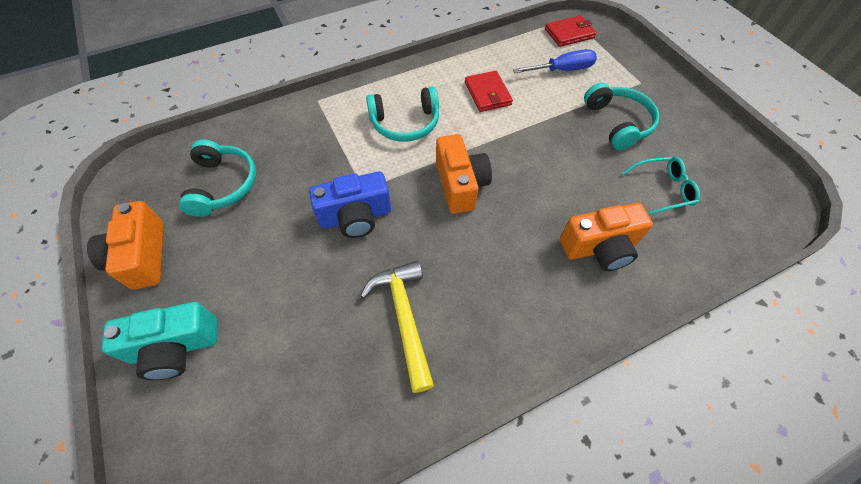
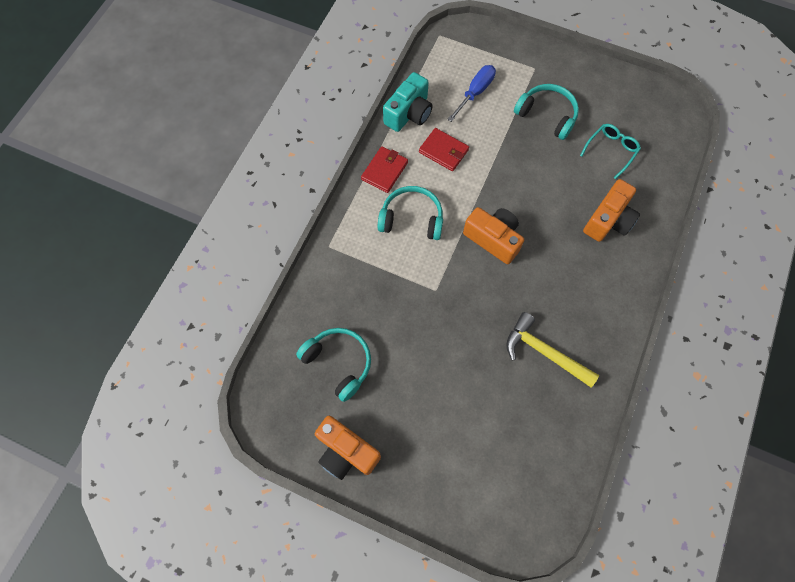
camera: 40 degrees left, 10 degrees up
turquoise camera [101,302,217,380] -> turquoise camera moved to [383,72,433,132]
blue camera [309,171,391,238] -> none
turquoise headphones [366,86,439,142] -> turquoise headphones turned 120 degrees counterclockwise [378,186,443,240]
red wallet [545,15,597,47] -> red wallet moved to [361,146,408,193]

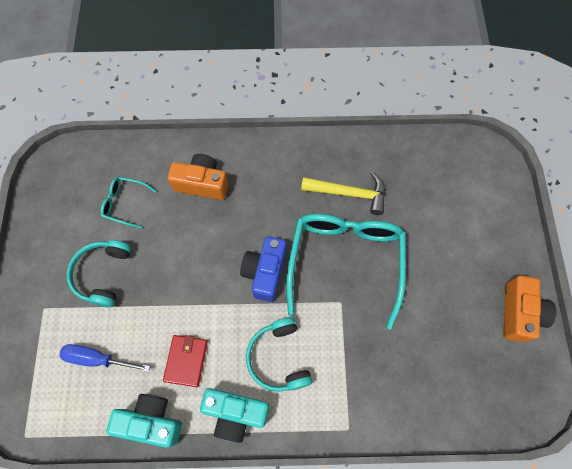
camera: 115 degrees left, 0 degrees up
turquoise headphones [296,328,371,402] -> none
red wallet [361,146,408,193] -> turquoise camera [200,388,269,443]
orange camera [463,207,524,264] -> blue camera [240,236,286,302]
yellow hammer [506,312,599,387] -> yellow hammer turned 90 degrees counterclockwise [301,172,385,215]
none -> turquoise glasses [286,214,406,330]

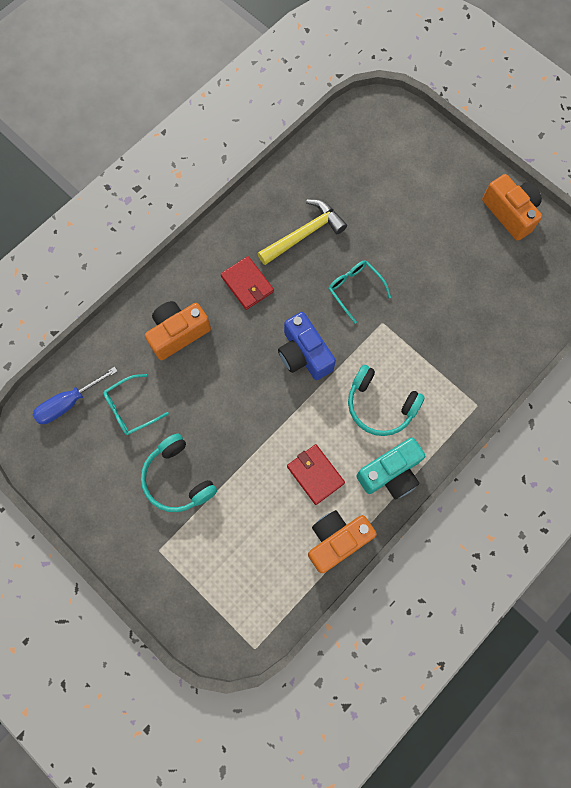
camera: 45 degrees left, 5 degrees up
blue screwdriver [60,344,150,372] -> blue screwdriver moved to [32,367,118,424]
turquoise camera [106,394,182,448] -> orange camera [308,510,377,573]
turquoise glasses [286,214,406,330] -> turquoise glasses [328,260,391,323], size x0.44
none -> red wallet [221,256,274,310]

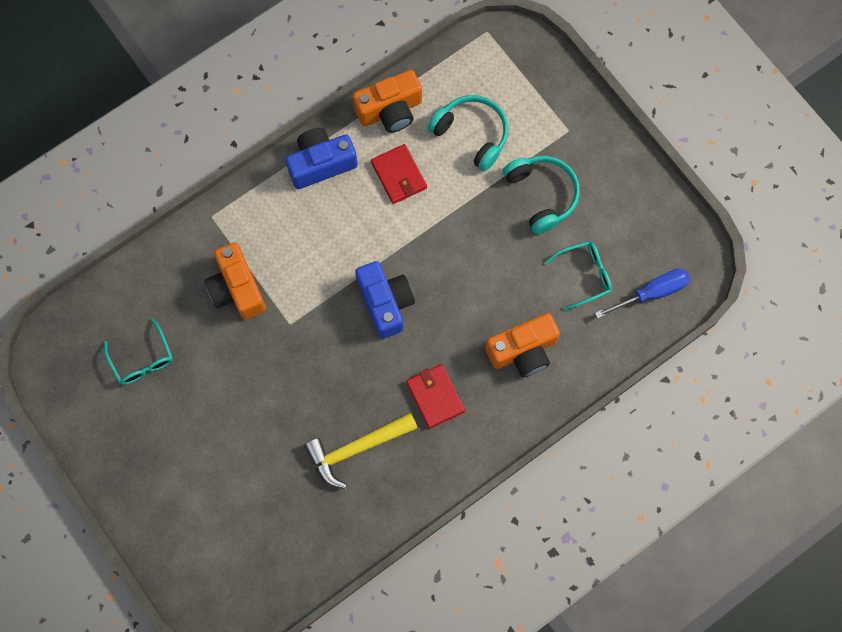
camera: 170 degrees left, 0 degrees up
turquoise glasses [328,260,391,323] -> turquoise glasses moved to [104,318,173,385]
turquoise headphones [348,365,425,436] -> turquoise headphones moved to [428,95,508,171]
turquoise camera [356,437,425,499] -> blue camera [285,128,358,189]
orange camera [482,174,542,241] -> orange camera moved to [205,242,266,320]

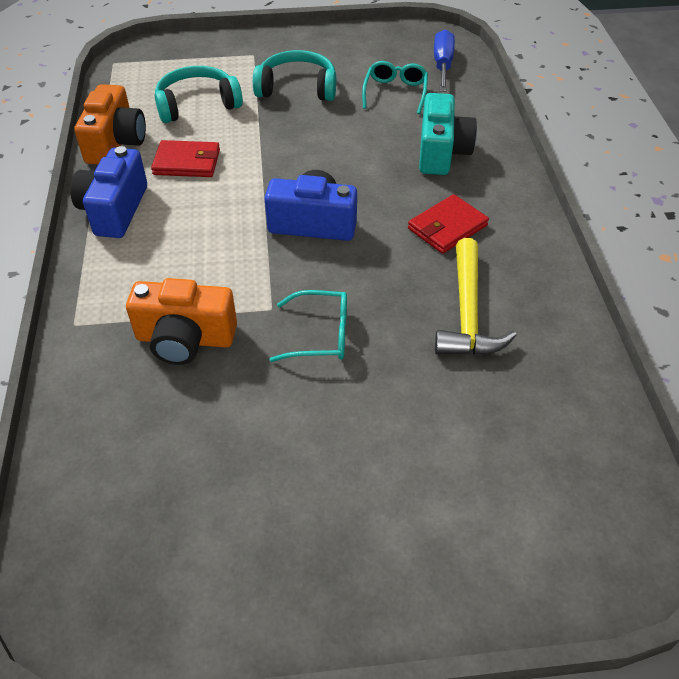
camera: 60 degrees left, 25 degrees down
turquoise glasses [104,318,173,385] -> turquoise glasses moved to [269,290,347,362]
red wallet [406,364,465,429] -> red wallet turned 45 degrees counterclockwise [408,194,489,254]
orange camera [485,313,560,377] -> turquoise camera [419,93,477,175]

